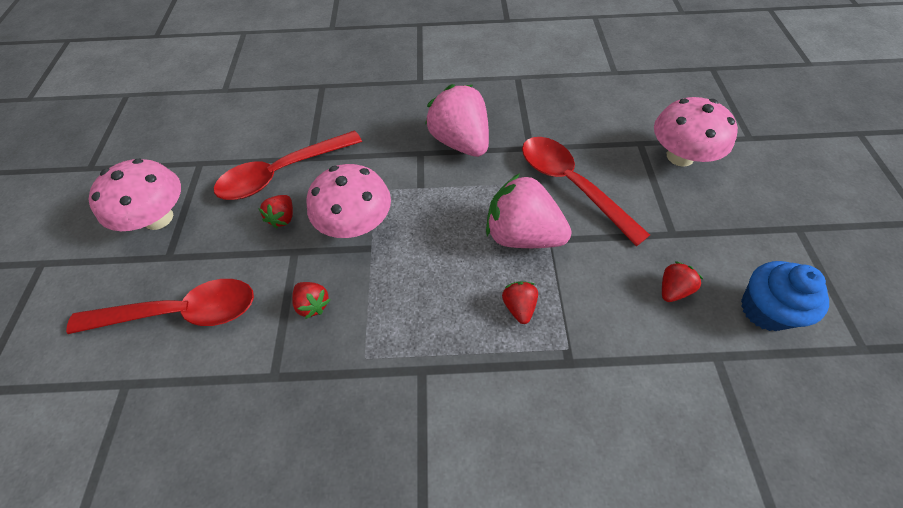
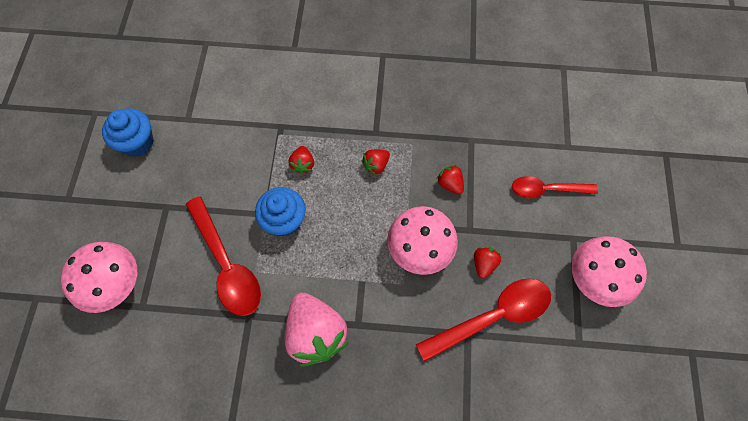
camera: 175 degrees left, 10 degrees up
red spoon [66,279,254,334] -> red spoon [512,176,598,199], size x0.65
pink strawberry [486,173,572,248] -> blue cupcake [255,187,306,237]
red strawberry [662,261,703,302] -> red strawberry moved to [362,149,390,175]

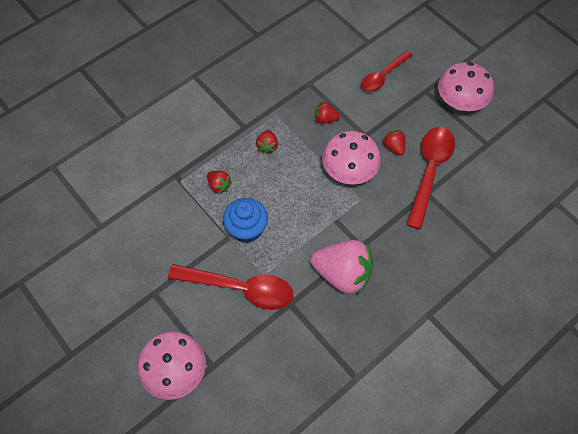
camera: 45 degrees left, 5 degrees down
blue cupcake [102,108,153,157] -> none

